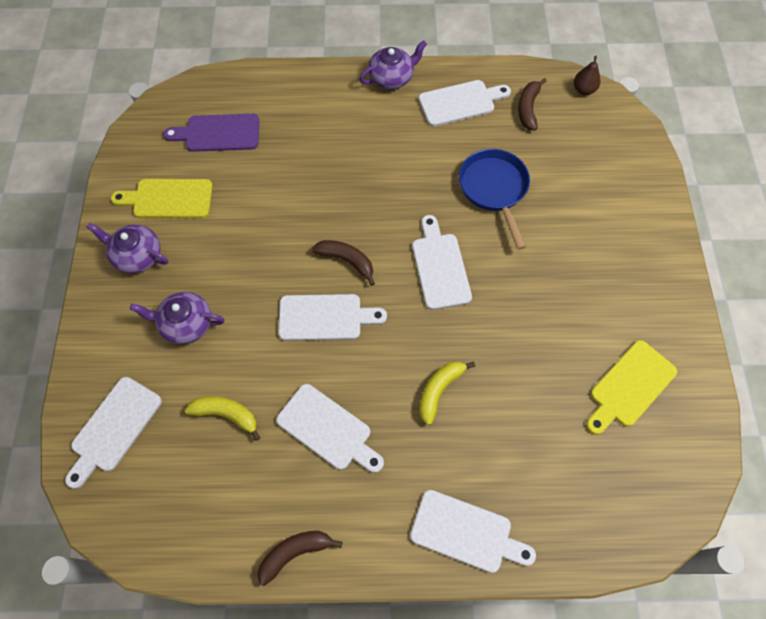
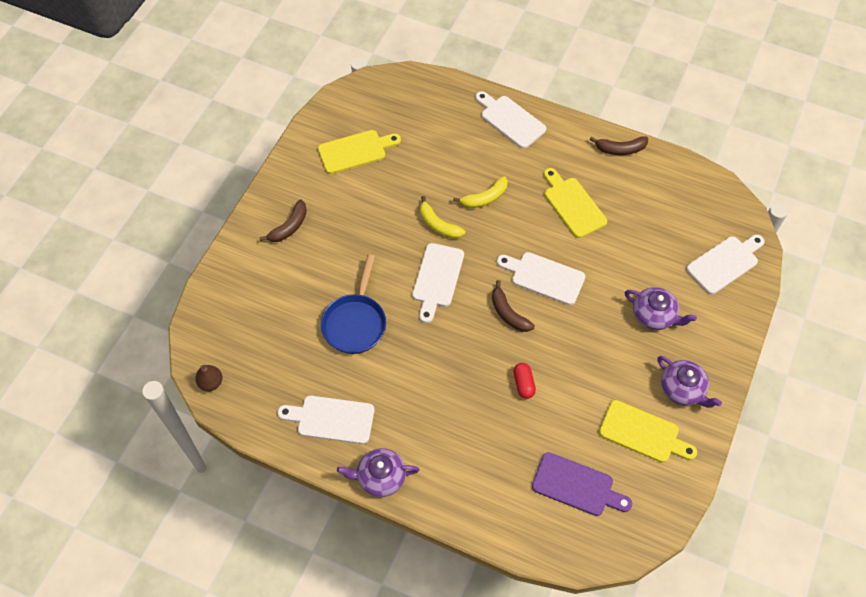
camera: 155 degrees left, 5 degrees down
yellow banana [185,396,260,441] -> yellow banana moved to [420,196,465,239]
white cutting board [276,384,384,473] -> yellow cutting board [544,168,607,238]
brown banana [518,78,547,131] -> brown banana moved to [259,199,307,242]
none -> red capsule [513,363,536,399]

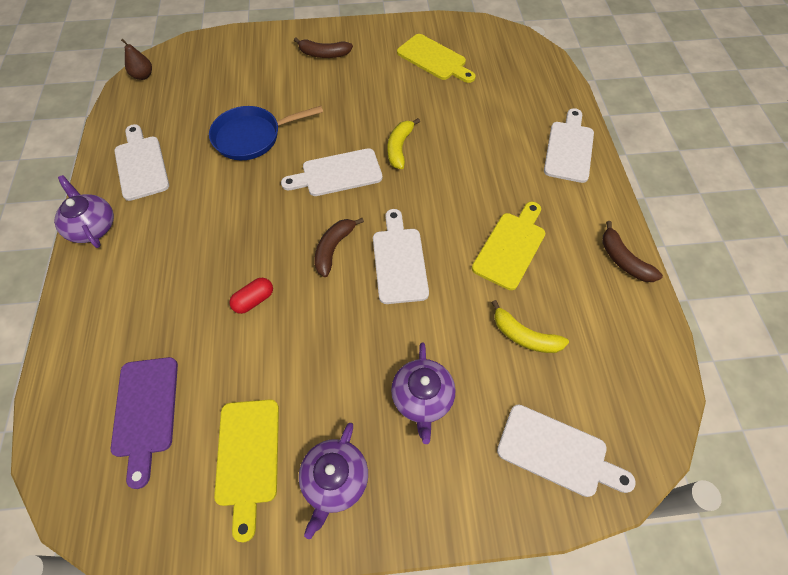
camera: 60 degrees right, 0 degrees up
yellow banana [453,176,508,208] -> yellow banana moved to [491,300,569,353]

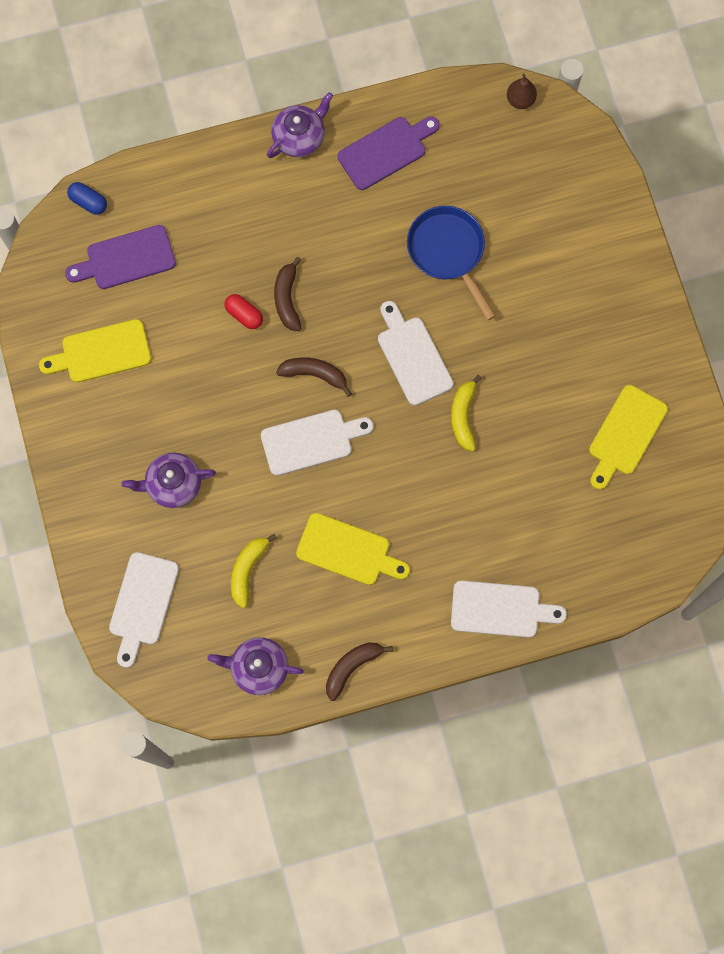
camera: 80 degrees right, 15 degrees up
white cutting board [114,124,169,201] -> purple cutting board [337,116,439,190]
brown banana [294,37,353,58] -> brown banana moved to [274,257,301,331]
purple teapot [299,423,368,539] -> purple teapot moved to [208,637,304,695]
yellow banana [388,118,420,169] -> yellow banana turned 90 degrees counterclockwise [451,375,482,451]
none -> blue capsule [67,182,107,215]

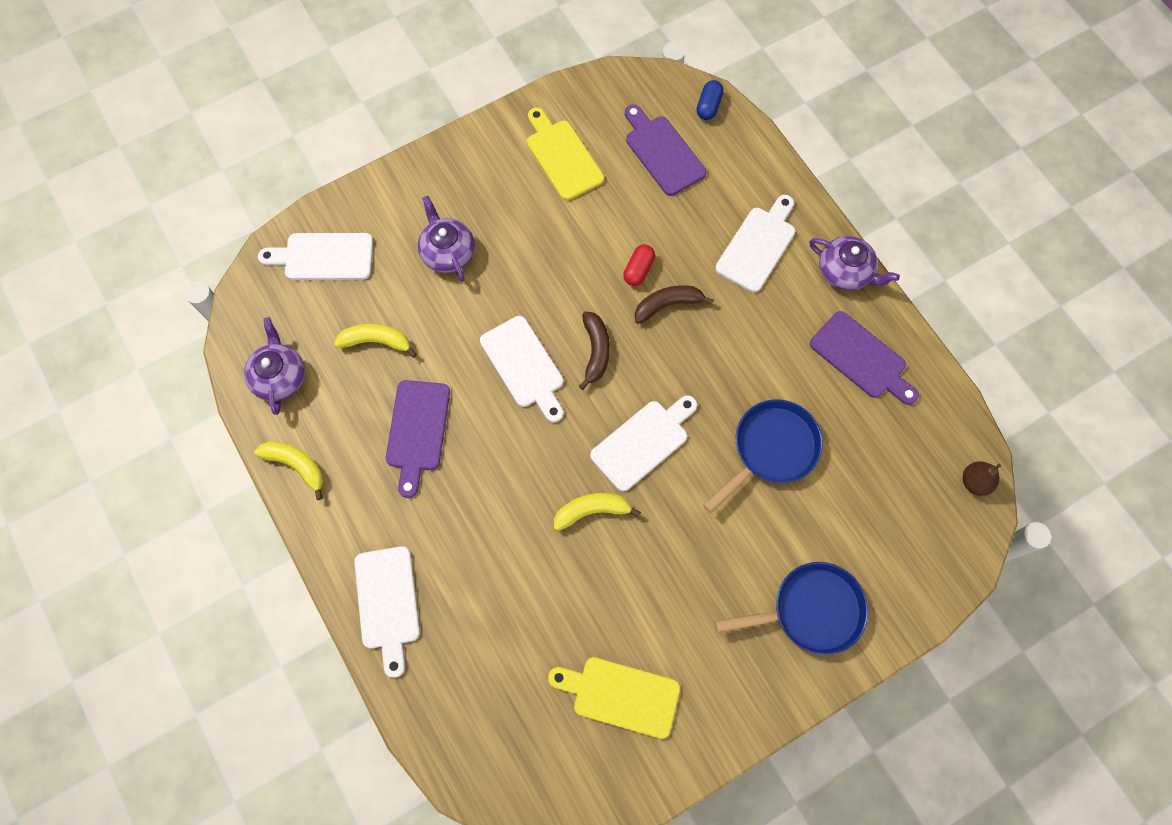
camera: 75 degrees right, 5 degrees down
yellow cutting board [296,513,410,585] -> purple cutting board [386,380,450,498]
brown banana [326,642,393,701] -> yellow banana [254,441,324,500]
none -> white cutting board [715,195,795,292]
none -> blue pan [715,562,868,655]

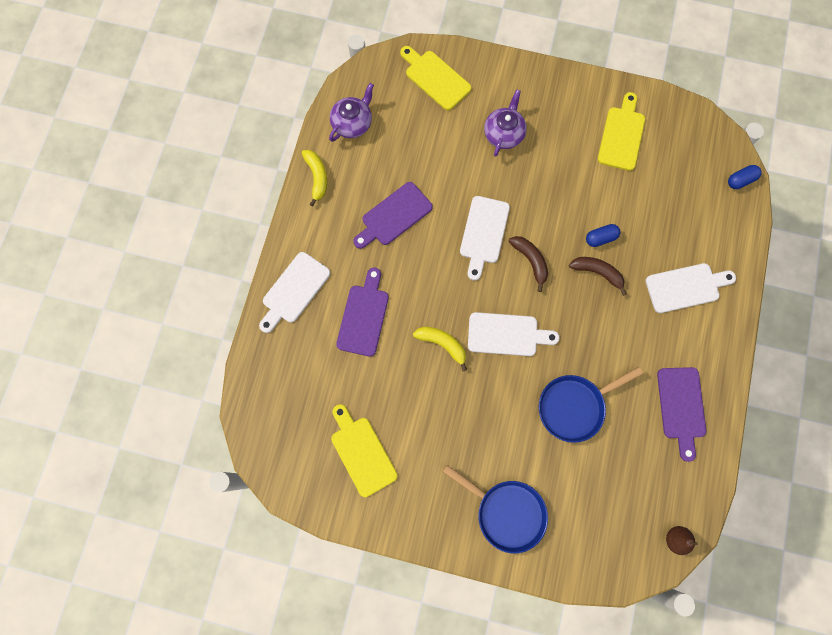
camera: 45 degrees right, 5 degrees up
white cutting board [258,233,373,280] -> yellow cutting board [400,46,472,110]
yellow banana [334,324,417,358] -> none
brown banana [579,311,610,390] -> brown banana turned 75 degrees counterclockwise [509,236,548,292]
red capsule [623,244,655,286] -> blue capsule [586,224,620,247]
purple cutting board [625,104,706,196] -> purple cutting board moved to [336,268,389,356]
blue pan [703,399,823,513] -> blue pan turned 150 degrees clockwise [539,367,643,443]
purple teapot [809,236,900,291] -> none

